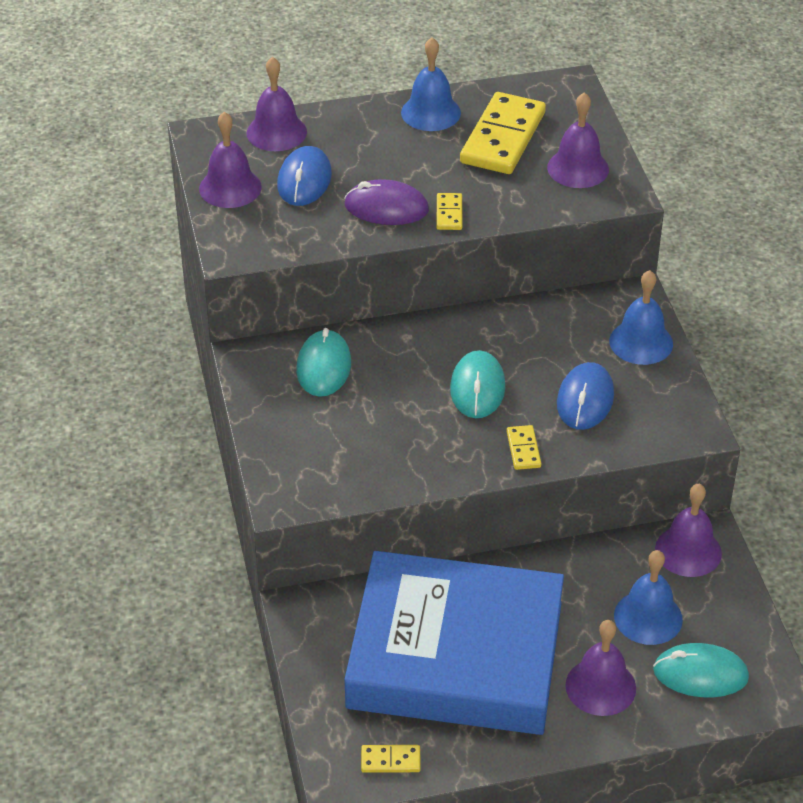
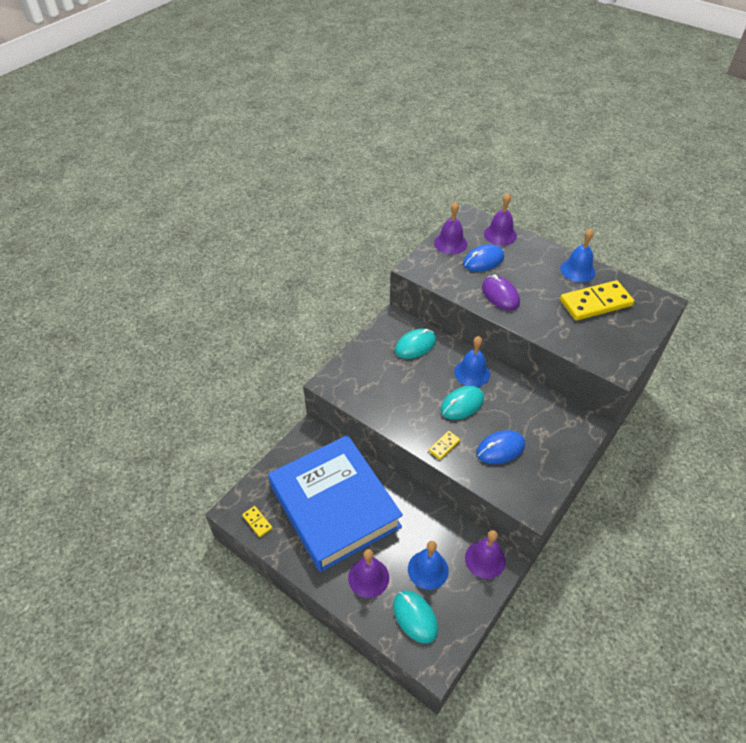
camera: 50 degrees right, 5 degrees up
yellow domino [436,193,462,230] -> none
purple bell [547,92,609,188] -> none
blue bell [609,270,673,365] -> blue bell moved to [454,336,490,387]

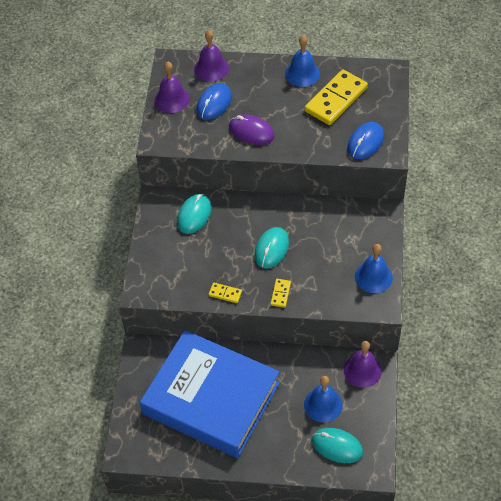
camera: 30 degrees left, 5 degrees up
yellow domino [242,506,272,537] -> yellow domino moved to [209,283,242,303]
purple bell [348,549,389,598] -> none
blue bell [454,336,490,387] -> blue bell moved to [355,244,393,293]
blue mouse [476,430,525,464] -> blue mouse moved to [347,122,384,159]

